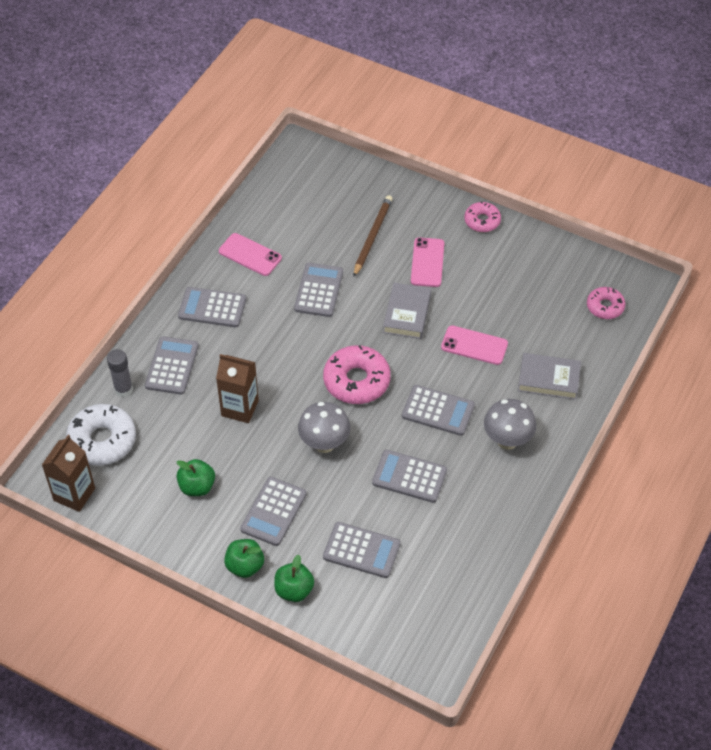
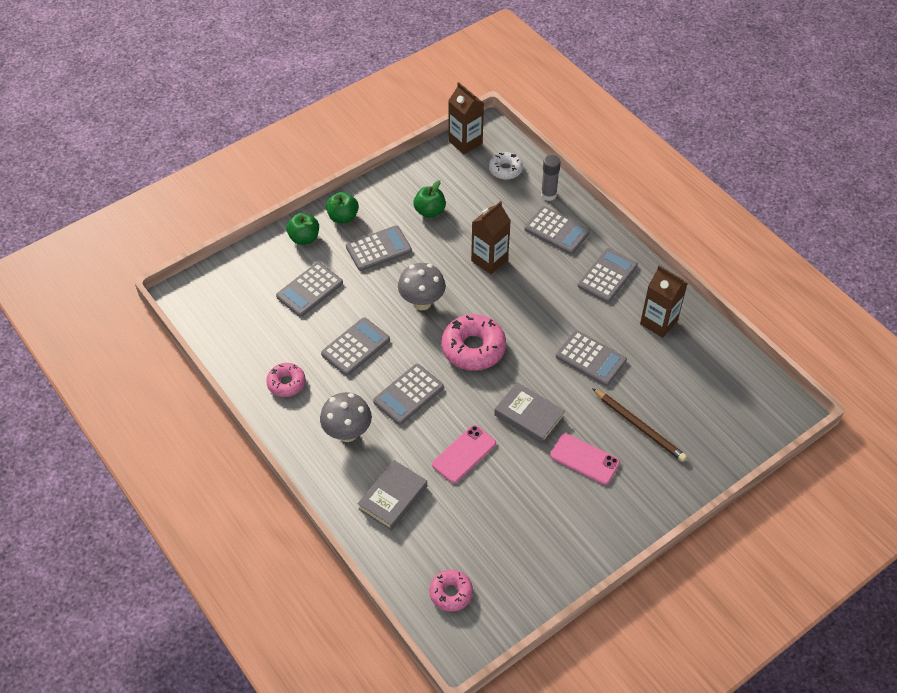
camera: 115 degrees right, 0 degrees up
white donut [66,404,136,466] -> white donut [489,152,523,180], size x0.59
pink phone [219,233,282,276] -> brown carton [640,265,688,338]
grey calculator [240,477,307,546] -> grey calculator turned 105 degrees clockwise [346,225,412,271]
pink donut [464,202,501,232] -> pink donut moved to [266,363,306,397]

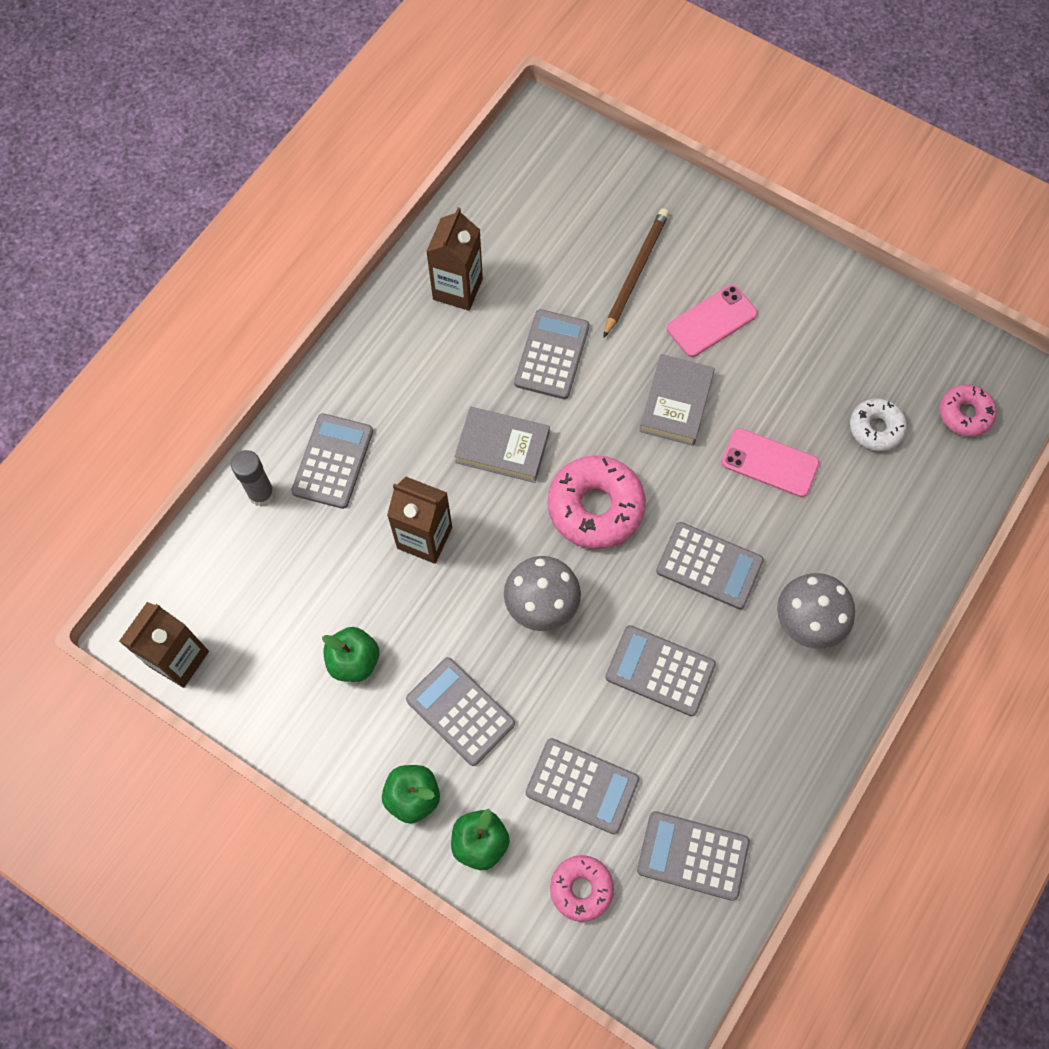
camera: 110 degrees left, 15 degrees up
pink donut [266,363,306,397] -> pink donut moved to [550,855,614,922]
grey book [357,460,427,531] -> grey book moved to [454,407,550,483]
white donut [489,152,523,180] -> white donut moved to [850,398,907,451]
pink phone [550,433,620,485] -> pink phone turned 45 degrees clockwise [667,285,758,357]
grey calculator [577,248,638,303] -> grey calculator moved to [637,811,750,901]

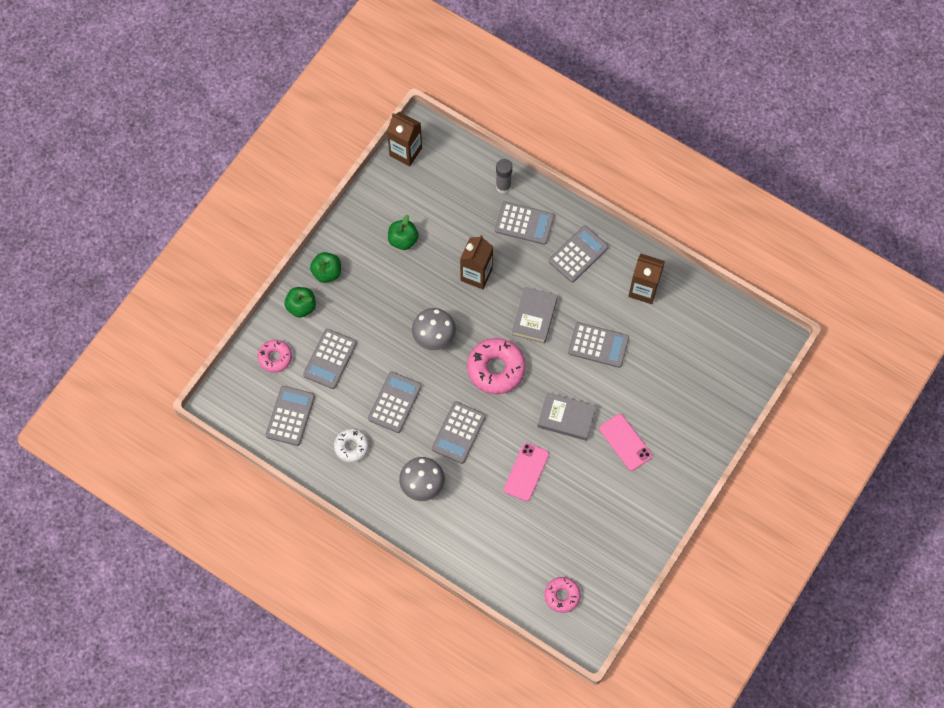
camera: 90 degrees right, 0 degrees up
grey calculator [406,657,515,766] -> grey calculator moved to [549,225,608,282]
brown pencil [603,208,669,338] -> none
white donut [850,398,907,451] -> white donut moved to [334,428,369,463]

